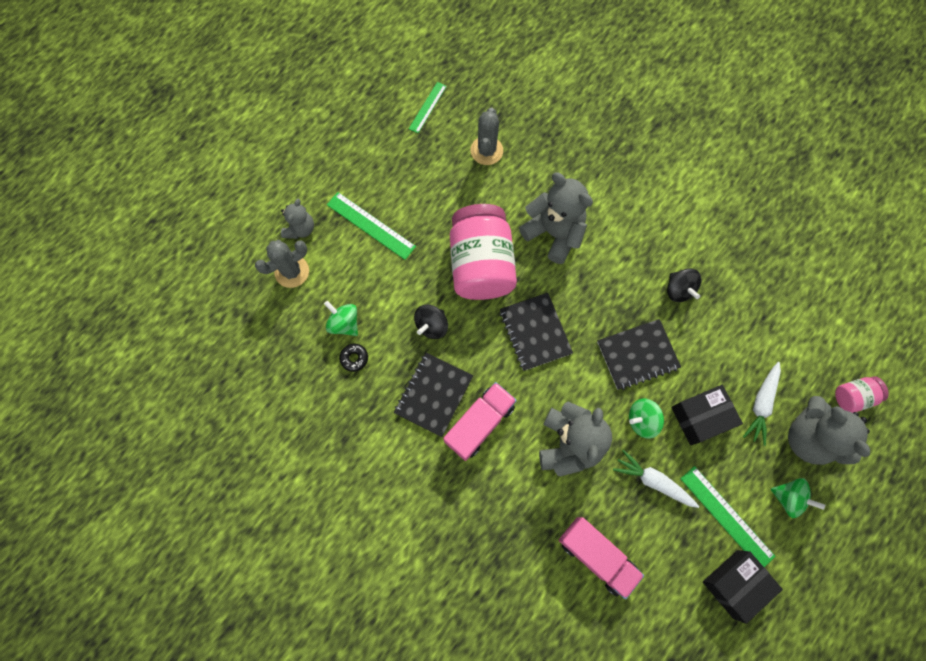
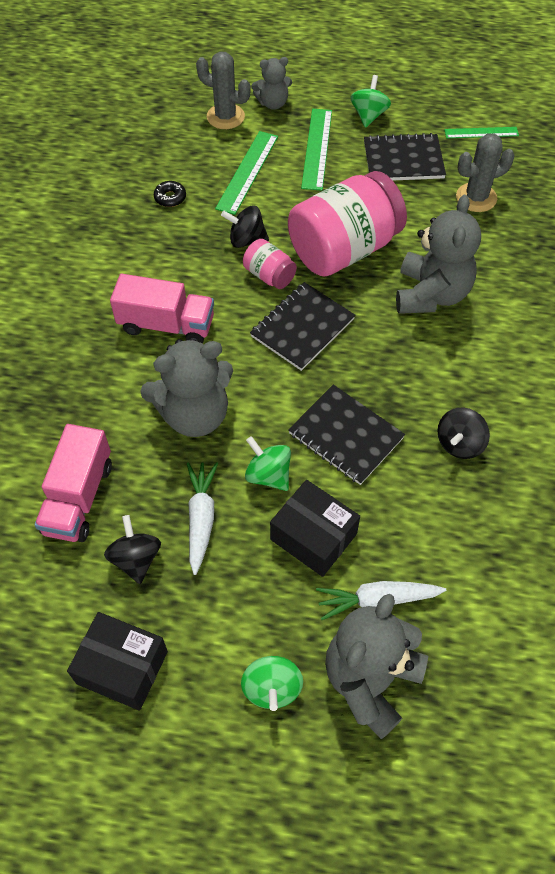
camera: 60 degrees right, 15 degrees down
green spinning top [324,301,358,336] -> green spinning top moved to [350,75,391,128]
black notebook [394,352,473,437] -> black notebook moved to [364,133,446,181]
green ruler [681,466,775,567] -> green ruler moved to [215,131,278,215]
pink jar [835,376,889,413] -> pink jar moved to [243,239,297,289]
none -> black spinning top [104,515,161,584]

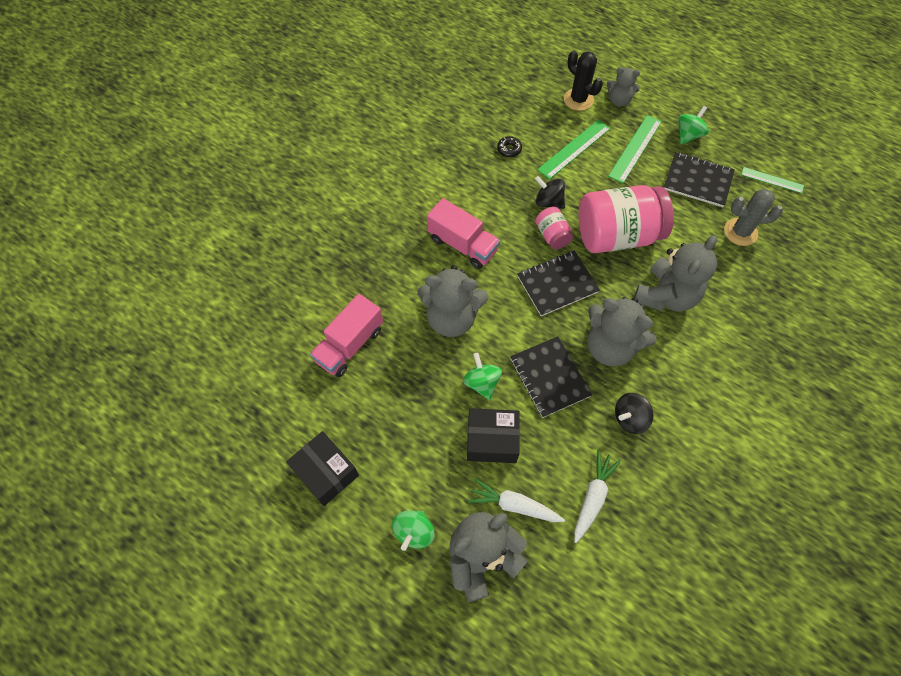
camera: 25 degrees right, 5 degrees up
black spinning top [104,515,161,584] -> none
white carrot [187,462,218,575] -> white carrot moved to [574,450,621,543]
grey cactus [196,52,251,129] -> black cactus [564,51,603,111]
black box [270,480,360,577] -> black box turned 60 degrees counterclockwise [467,408,520,463]
none -> grey teddy bear [587,297,657,366]

